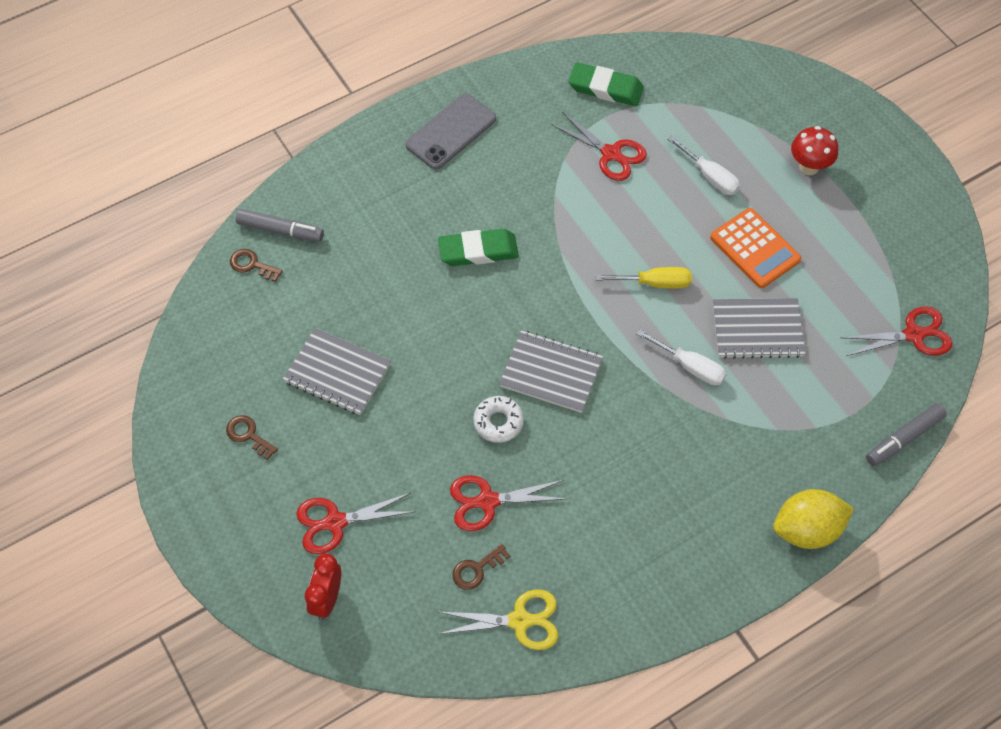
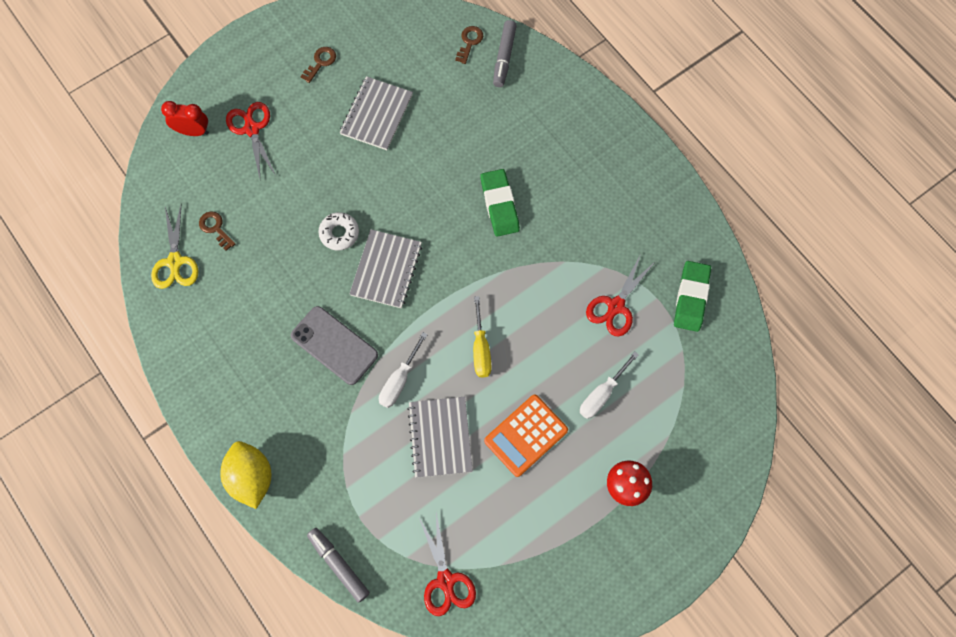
camera: 85 degrees right, 10 degrees up
grey phone [406,93,496,169] -> grey phone moved to [291,306,378,385]
red scissors [450,475,567,531] -> none

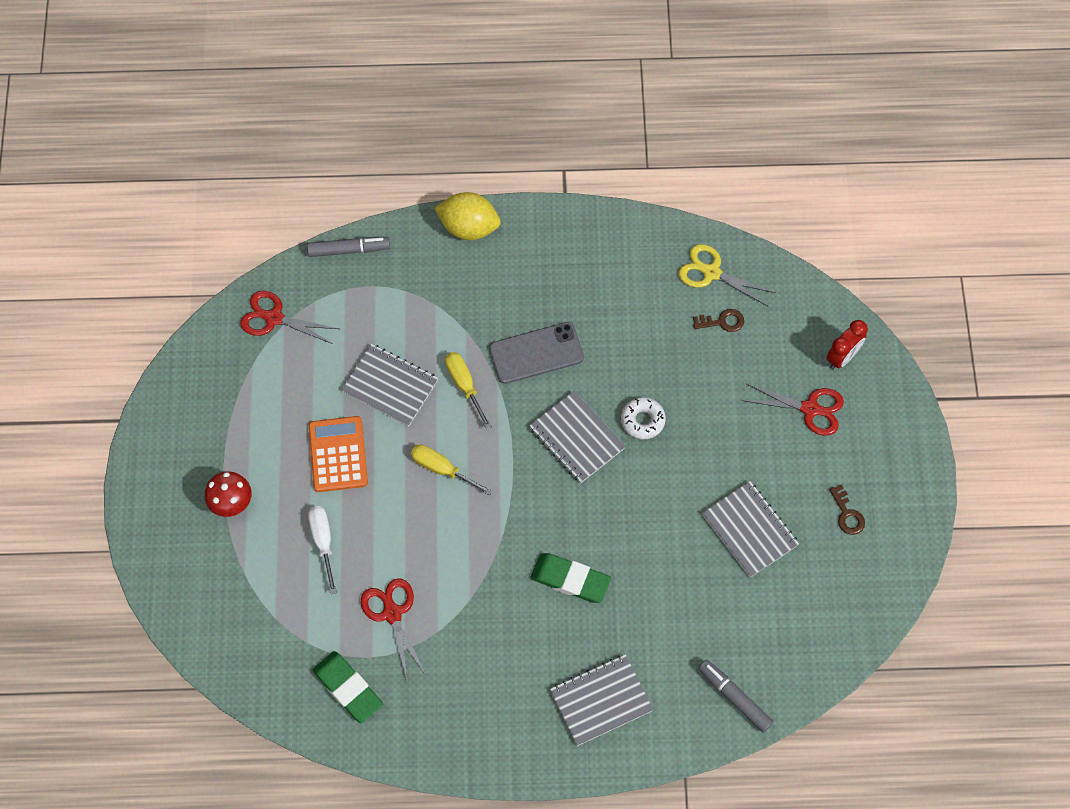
camera: 125 degrees right, 5 degrees down
white screwdriver [379,332,428,408] -> yellow screwdriver [445,352,492,429]
brown key [455,26,483,64] -> none
none -> grey notebook [550,654,653,746]

